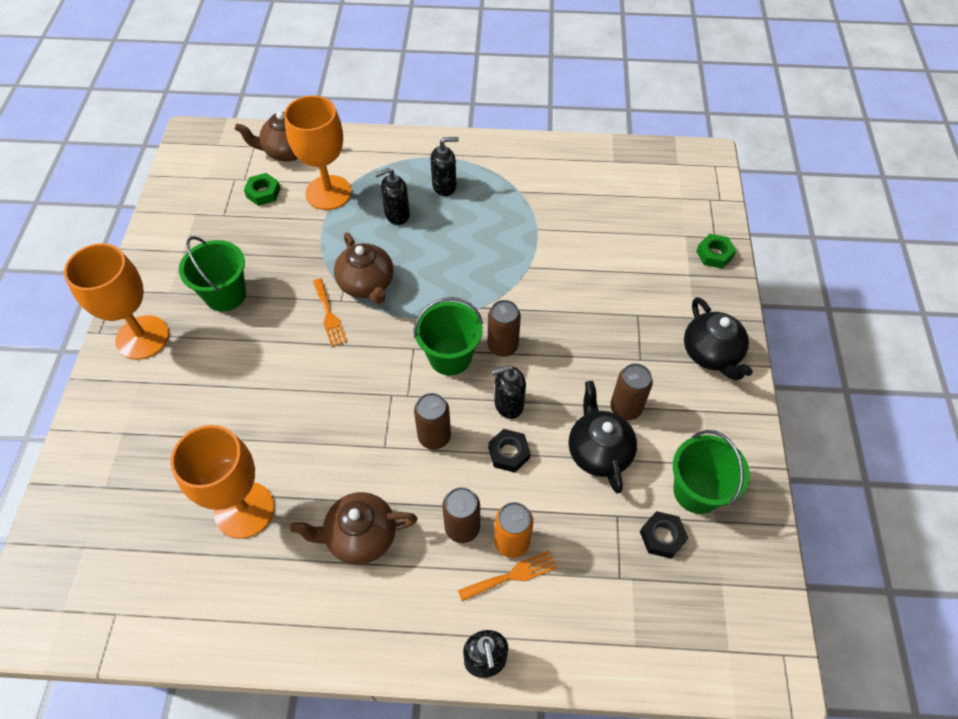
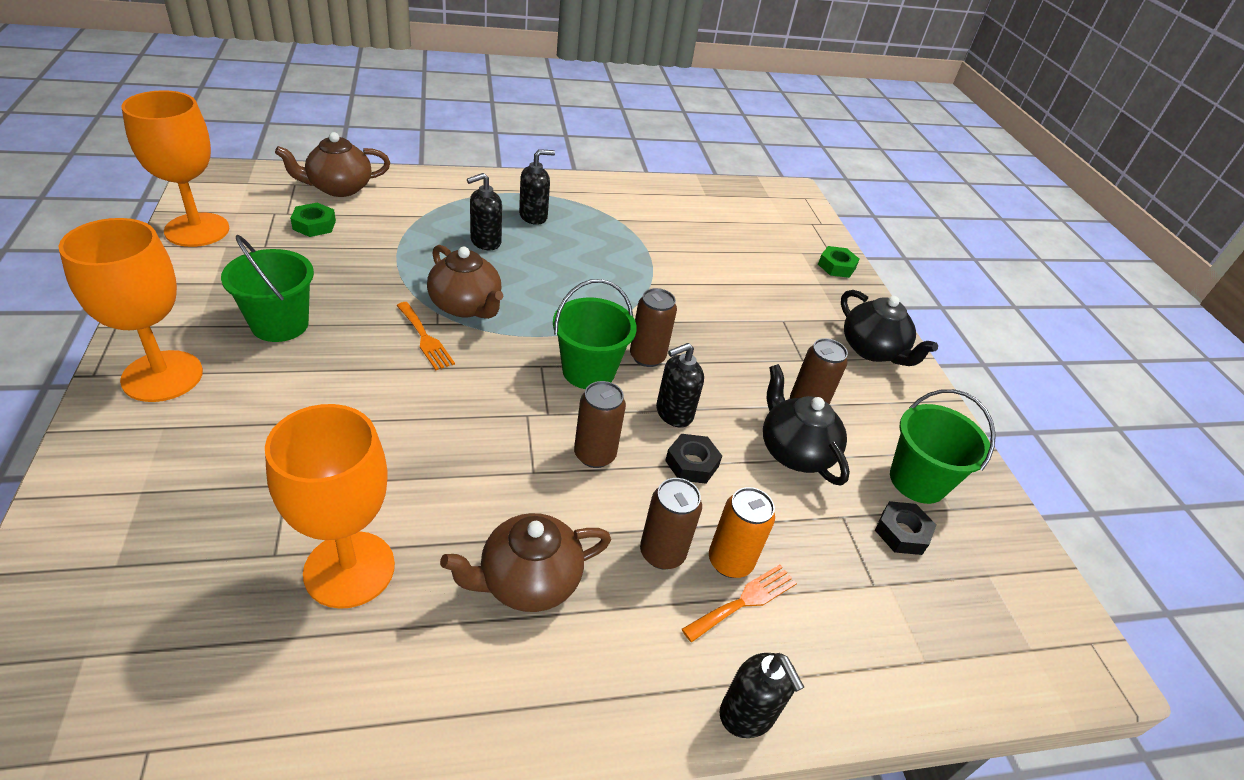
camera: 20 degrees left, 15 degrees down
orange goblet [284,95,352,210] -> orange goblet moved to [121,90,229,247]

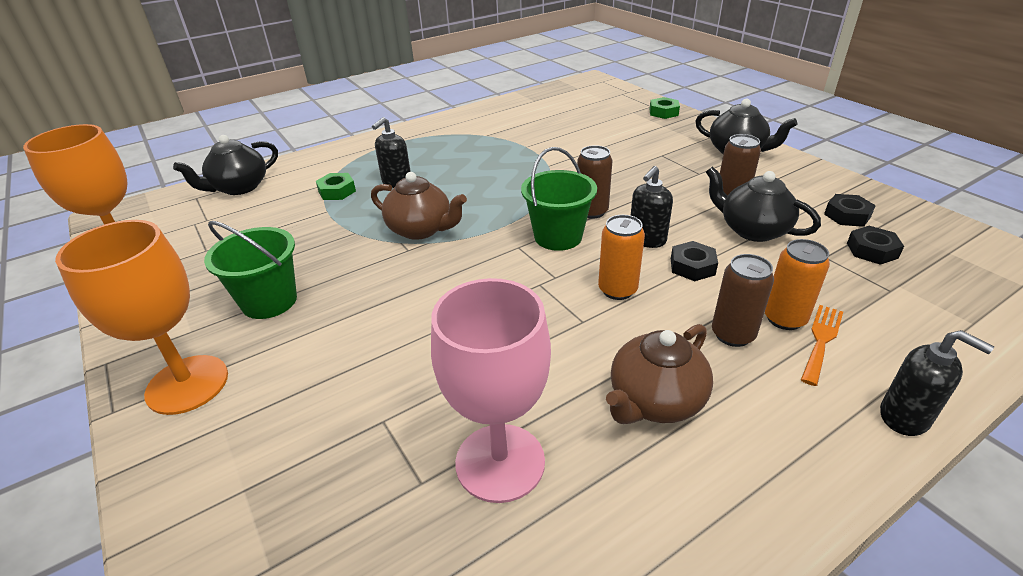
camera: 15 degrees left, 5 degrees down
orange goblet [265,404,395,609] -> pink goblet [431,278,551,503]
brown teapot [275,132,390,197] -> black teapot [173,135,278,195]
green nut [290,203,336,237] -> green nut moved to [316,173,356,200]
orange fork [396,302,455,370] -> none
black soap dispenser [519,149,555,225] -> none
brown can [574,381,626,468] -> orange can [598,215,645,300]
green bucket [890,389,996,504] -> black nut [824,194,876,227]

